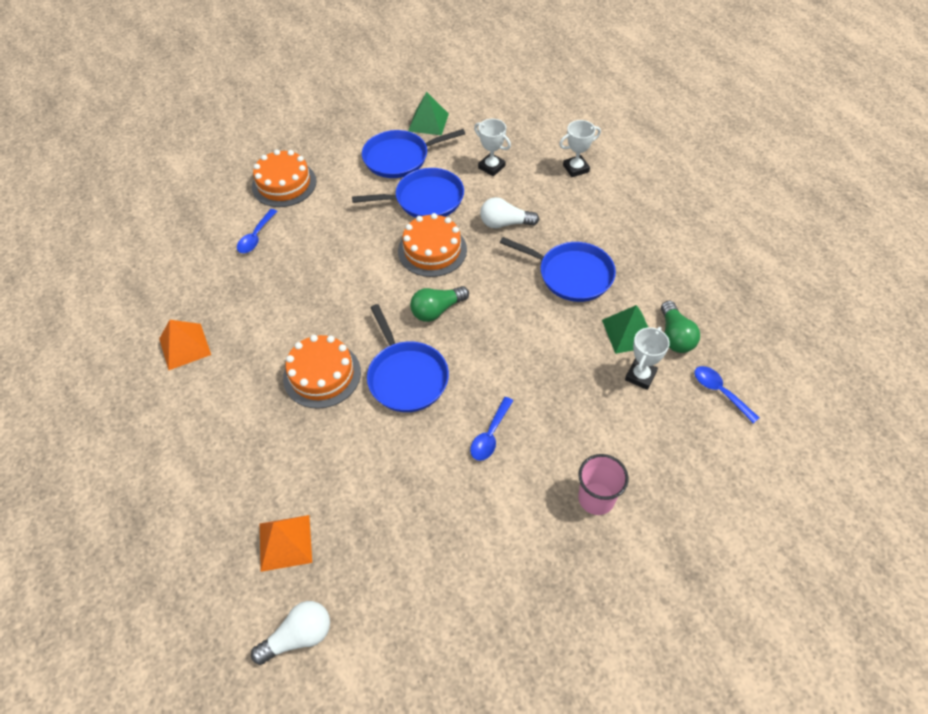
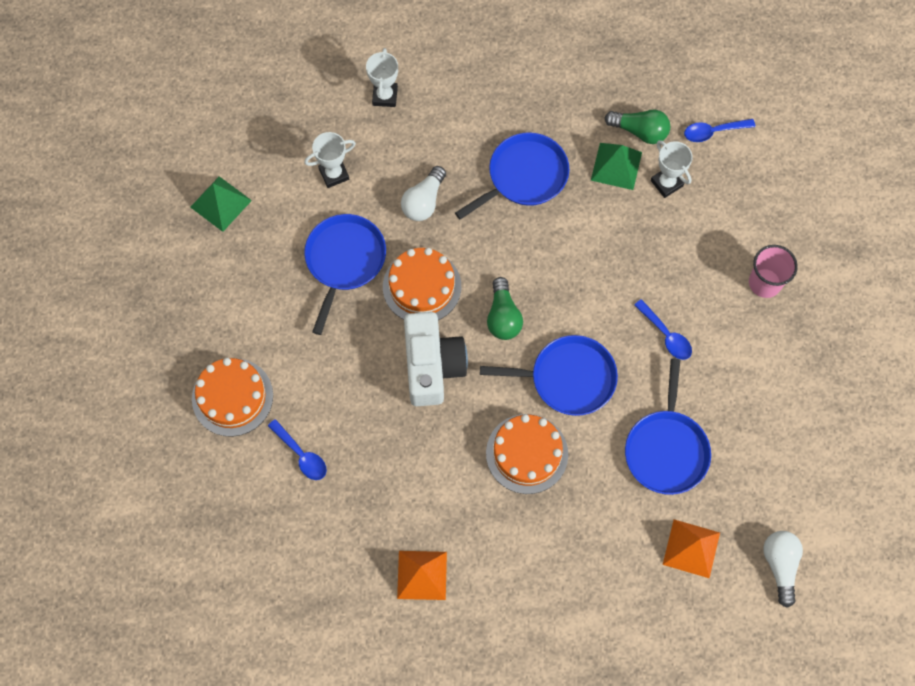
camera: 65 degrees left, 15 degrees up
blue pan [362,129,465,178] -> blue pan moved to [625,358,711,495]
none -> white camera [404,312,468,406]

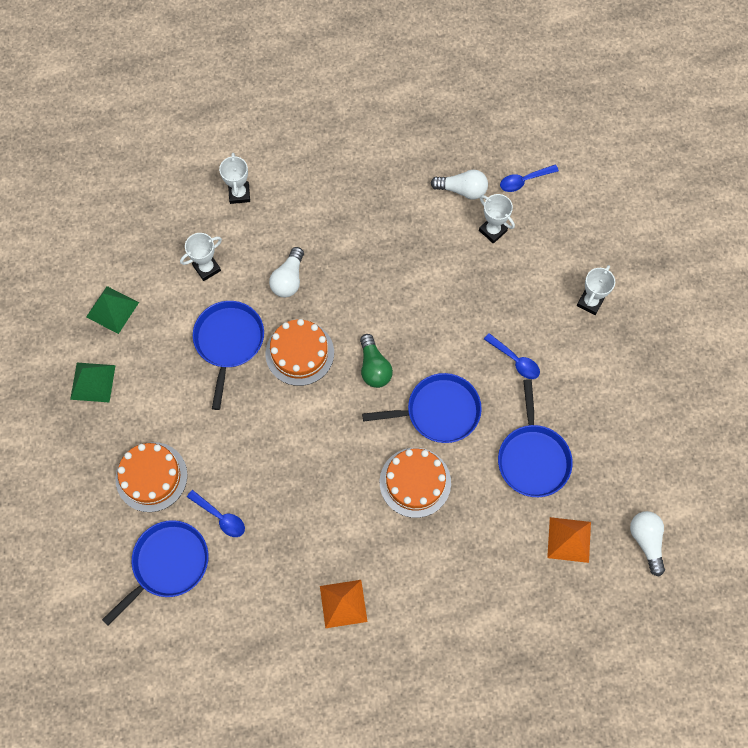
camera: 10 degrees left, 0 degrees up
white camera [404,312,468,406] -> none
blue pan [455,132,569,219] -> blue pan moved to [102,520,208,626]
green pyramid [591,143,642,190] -> green pyramid moved to [70,363,116,402]
green light bulb [605,110,670,144] -> white light bulb [431,170,488,199]
pink cup [749,245,798,298] -> white trophy [577,265,615,315]

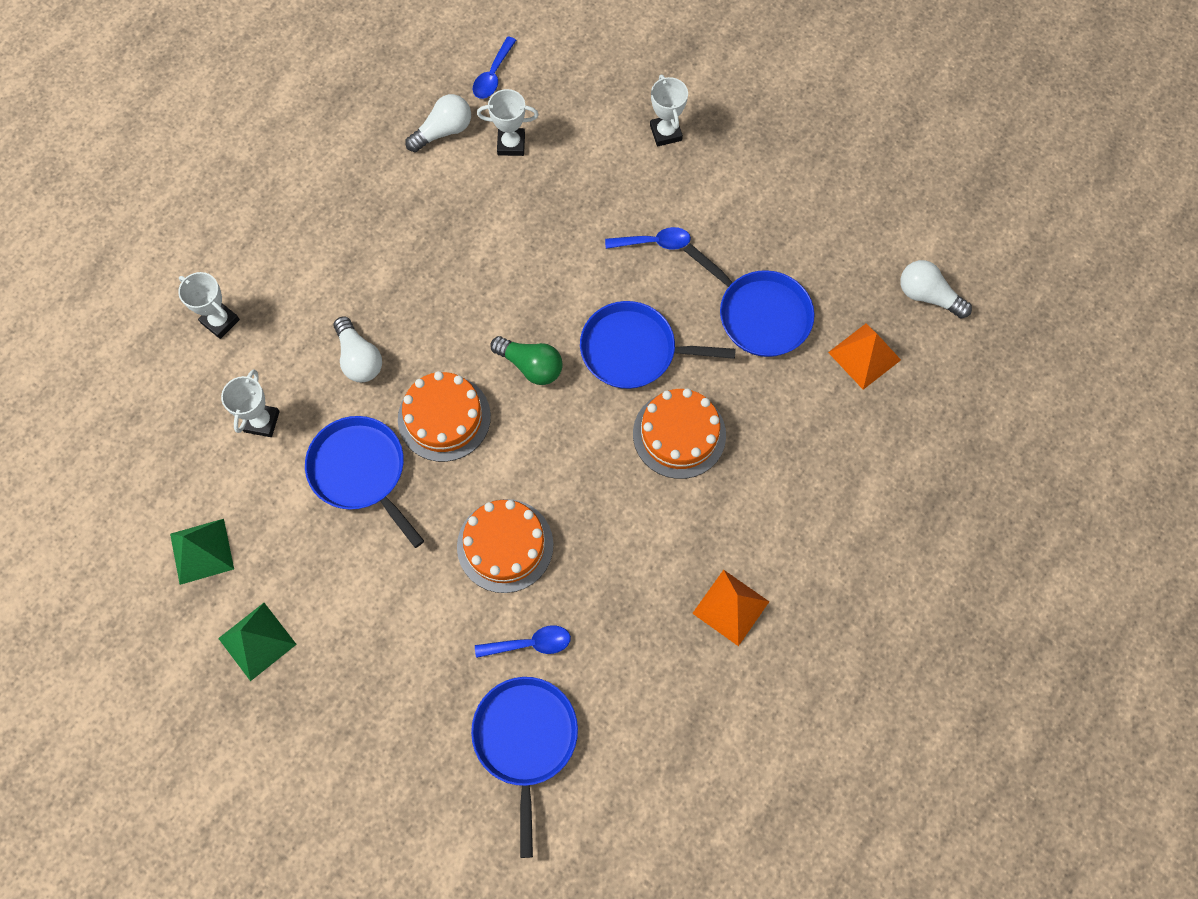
camera: 45 degrees left, 0 degrees up
orange cake [116,442,188,512] -> orange cake moved to [457,499,553,593]
blue pan [362,373,482,443] -> blue pan turned 120 degrees counterclockwise [580,301,736,389]

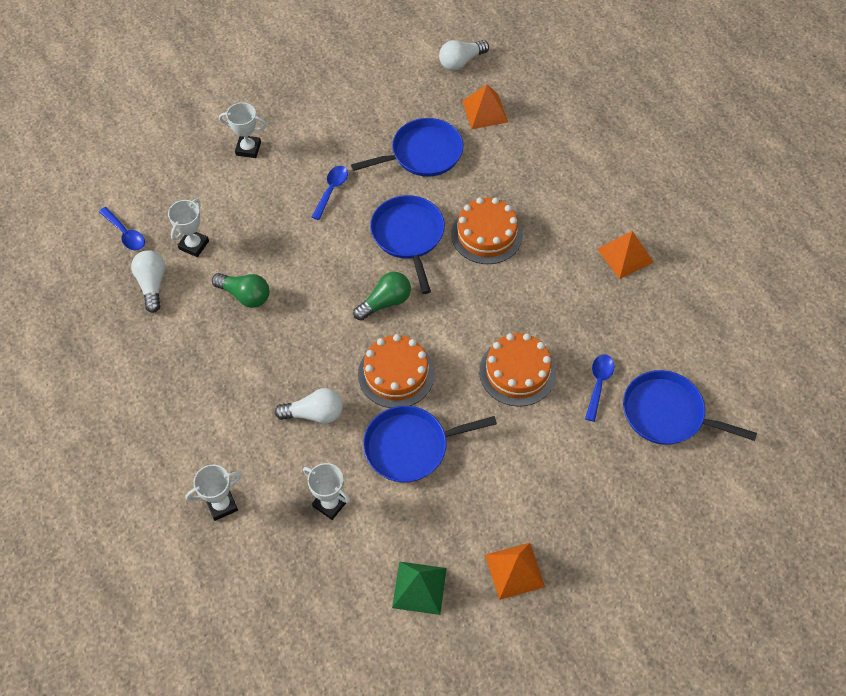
camera: 65 degrees left, 10 degrees down
green pyramid [218,603,297,681] -> orange pyramid [485,543,545,600]
blue pan [580,301,736,389] -> blue pan turned 135 degrees clockwise [370,195,445,294]
none -> green light bulb [212,273,269,308]

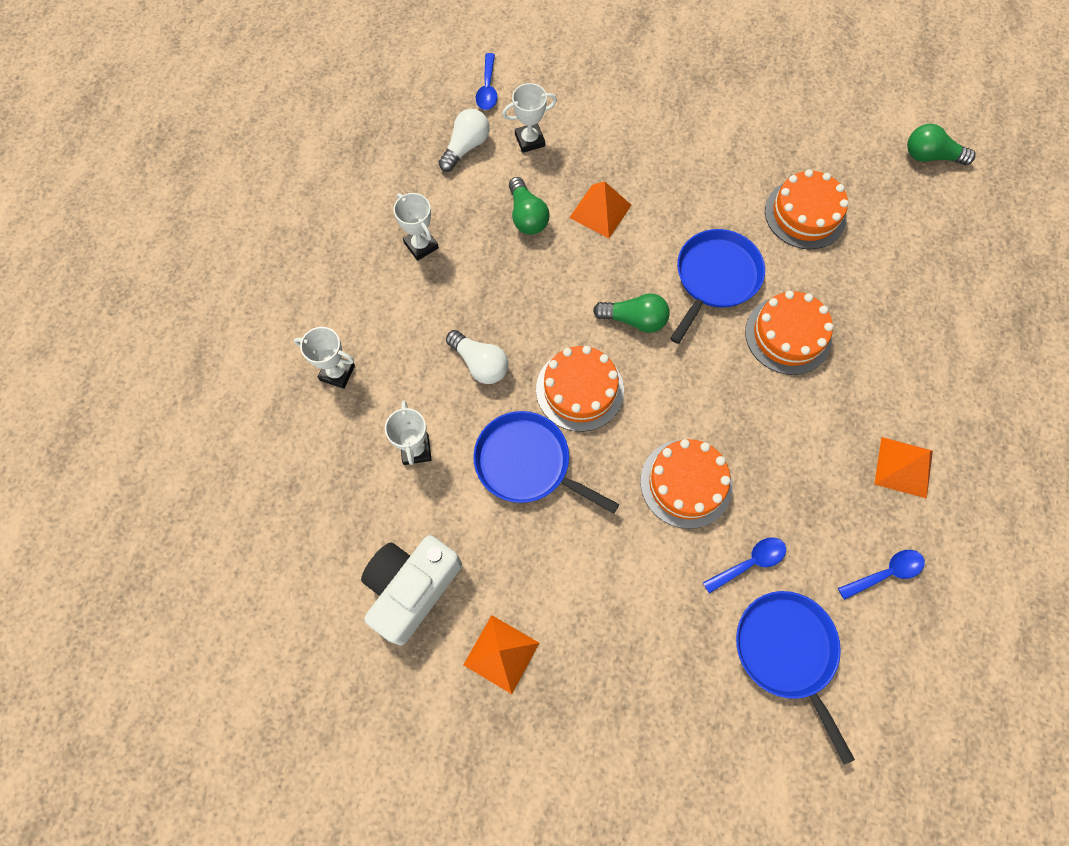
camera: 45 degrees right, 10 degrees up
white trophy [219,102,267,158] -> white trophy moved to [394,193,439,261]
blue spoon [312,166,348,220] -> blue spoon moved to [838,550,925,600]
blue pan [351,118,463,177] -> orange cake [765,169,848,249]
green pyramid [392,561,447,615] -> white camera [361,535,462,646]
white light bulb [439,40,489,71] -> green light bulb [907,124,975,165]
orange pyramid [462,84,508,129] -> orange pyramid moved to [569,181,631,238]

